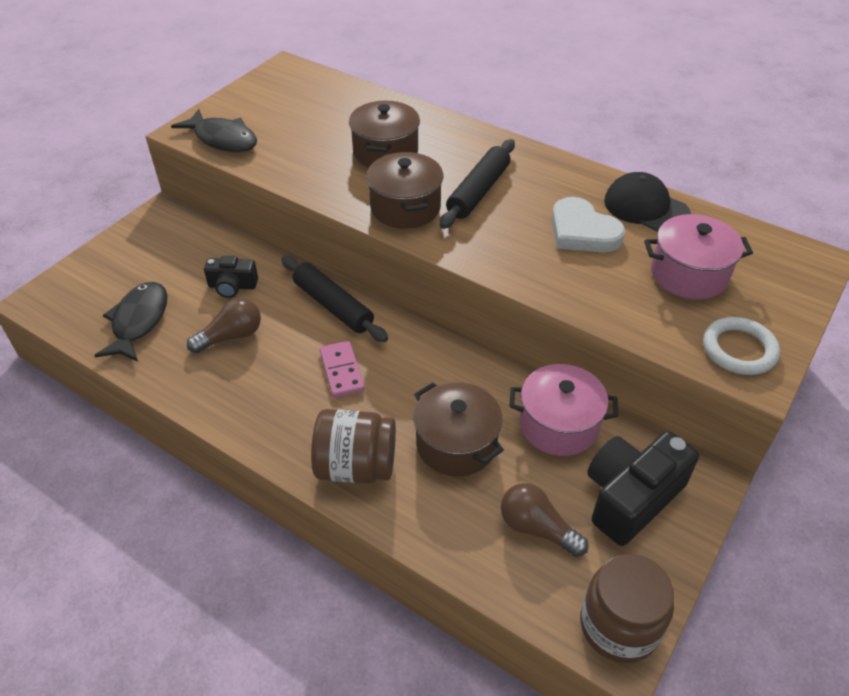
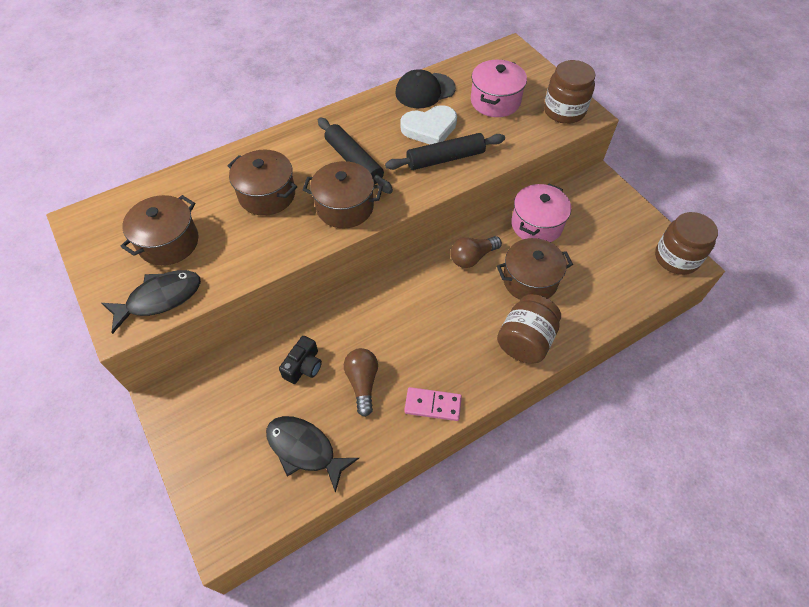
camera: 65 degrees left, 10 degrees up
black rolling pin [281,256,388,342] -> black rolling pin moved to [385,133,505,170]
pink domino [320,341,365,398] -> pink domino moved to [404,387,462,421]
brown light bulb [501,483,589,557] -> brown light bulb moved to [450,236,502,268]
black camera [587,431,699,546] -> none
white ring [703,317,780,375] -> brown jar [544,60,595,124]
none -> brown pot [121,195,199,266]

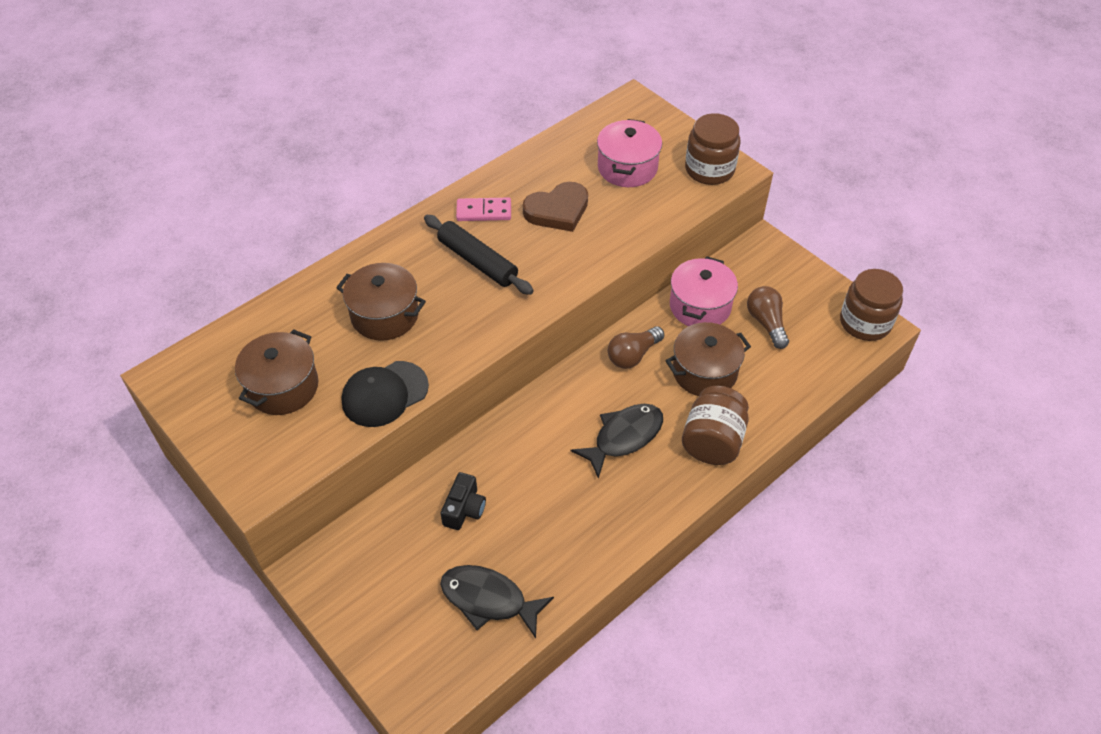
camera: 10 degrees left, 5 degrees down
black fish [101,270,201,334] -> black fish moved to [571,404,663,479]
brown pot [303,161,383,228] -> none
brown light bulb [344,348,378,417] -> brown light bulb moved to [747,286,789,349]
black rolling pin [385,133,505,170] -> none
black cap [396,69,456,108] -> black cap moved to [342,361,429,427]
white heart [401,105,457,144] -> brown heart [523,182,588,232]
pink domino [404,387,462,421] -> pink domino moved to [456,198,511,221]

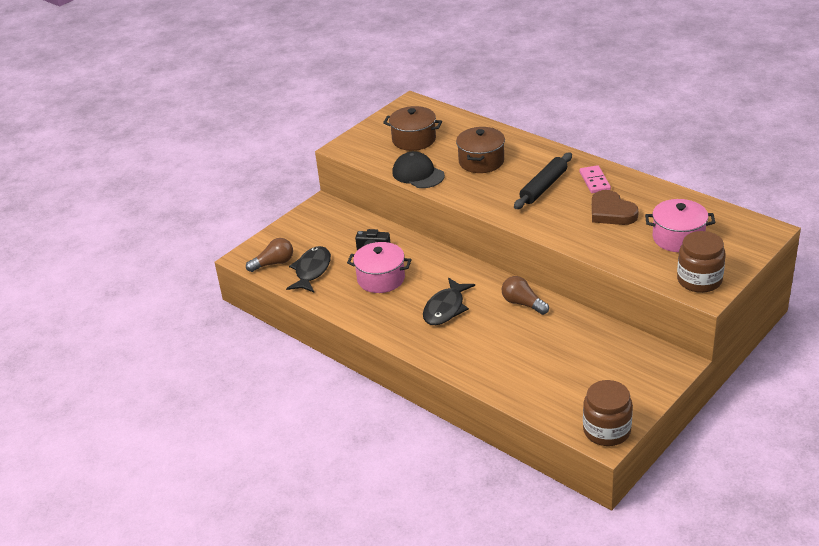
camera: 85 degrees right, 15 degrees down
black fish [571,404,663,479] -> black fish turned 75 degrees clockwise [423,277,475,325]
brown pot [665,322,751,396] -> none
pink pot [670,256,738,326] -> pink pot moved to [347,242,412,293]
brown jar [682,386,749,465] -> none
brown light bulb [747,286,789,349] -> brown light bulb moved to [246,238,293,272]

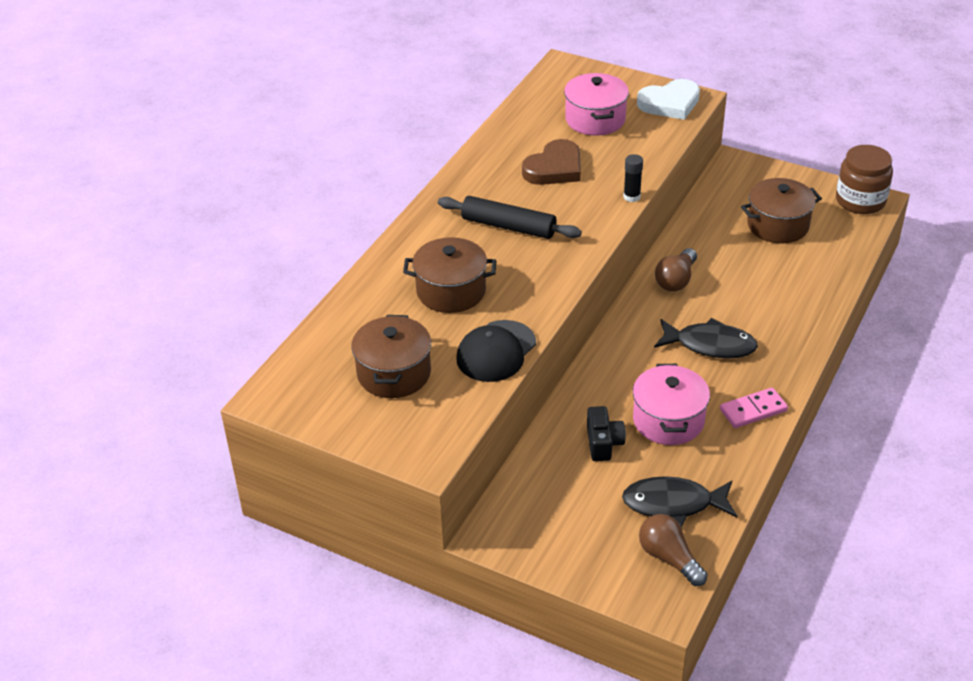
camera: 105 degrees left, 5 degrees up
pink domino [580,165,611,193] -> pink domino moved to [720,388,788,428]
brown jar [677,231,726,293] -> white heart [637,79,700,120]
none -> black glue stick [623,154,643,202]
none -> brown pot [741,178,822,244]

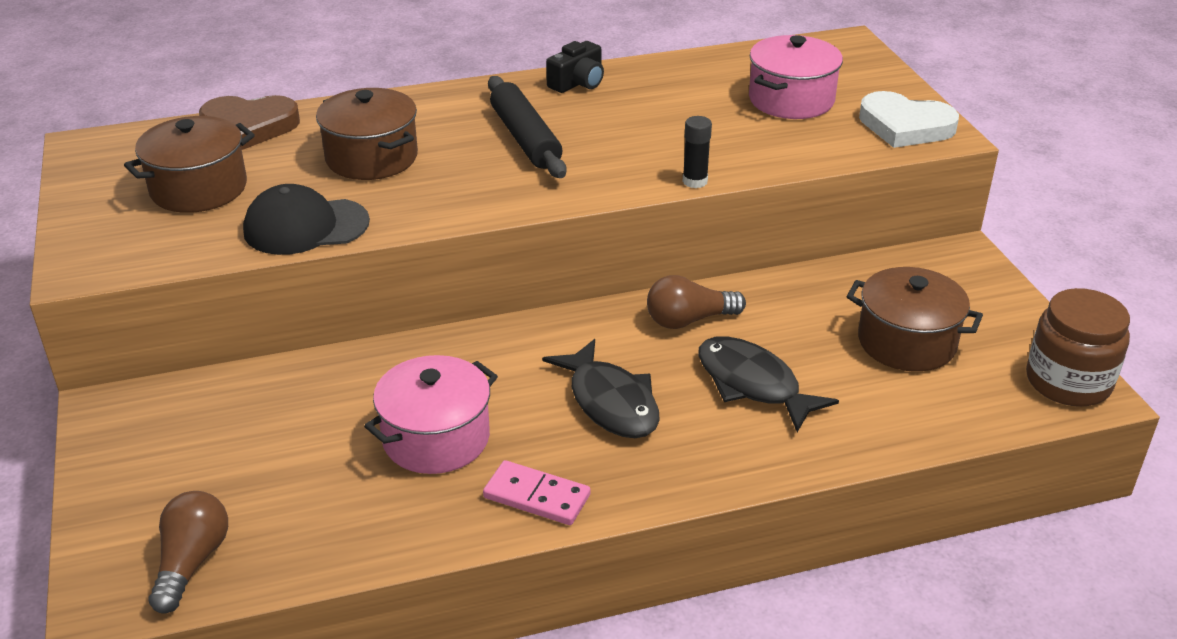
camera: 45 degrees right, 5 degrees down
brown heart [522,139,581,185] -> brown heart moved to [199,95,300,150]
black camera [587,406,626,461] -> black camera moved to [546,41,604,93]
black fish [622,476,737,528] -> black fish moved to [698,336,839,432]

